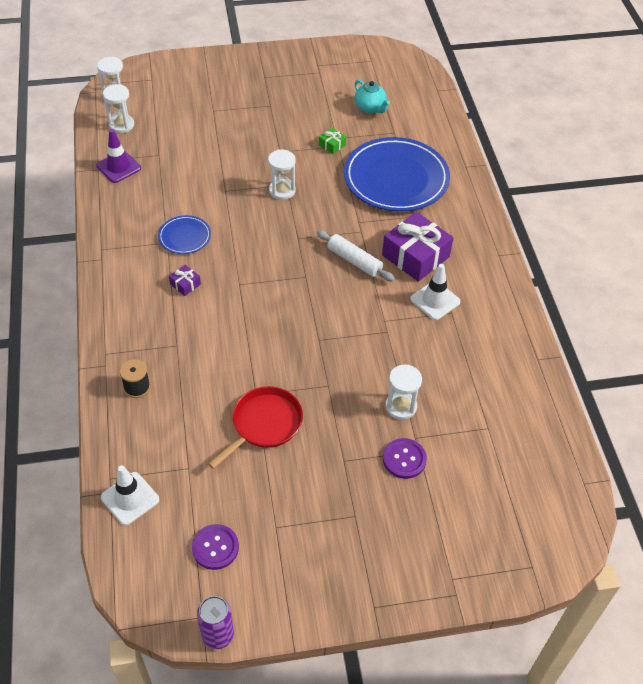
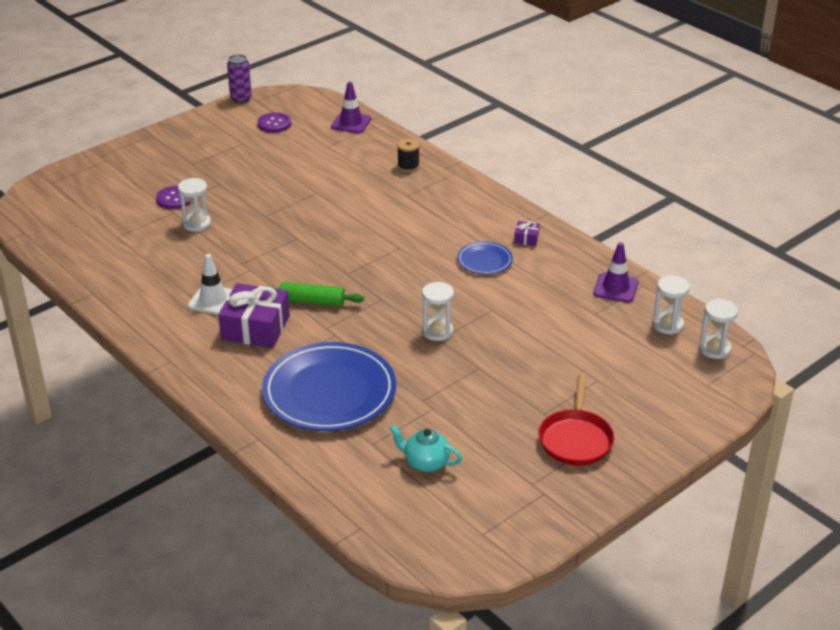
camera: 150 degrees right, 15 degrees down
white traffic cone [101,465,159,526] -> purple traffic cone [331,81,371,133]
purple gift [169,265,201,296] -> purple gift moved to [514,221,540,246]
red pan [208,386,303,469] -> red pan moved to [539,375,614,466]
white rolling pin [317,230,395,282] -> green rolling pin [267,282,364,306]
green gift [319,128,346,154] -> none

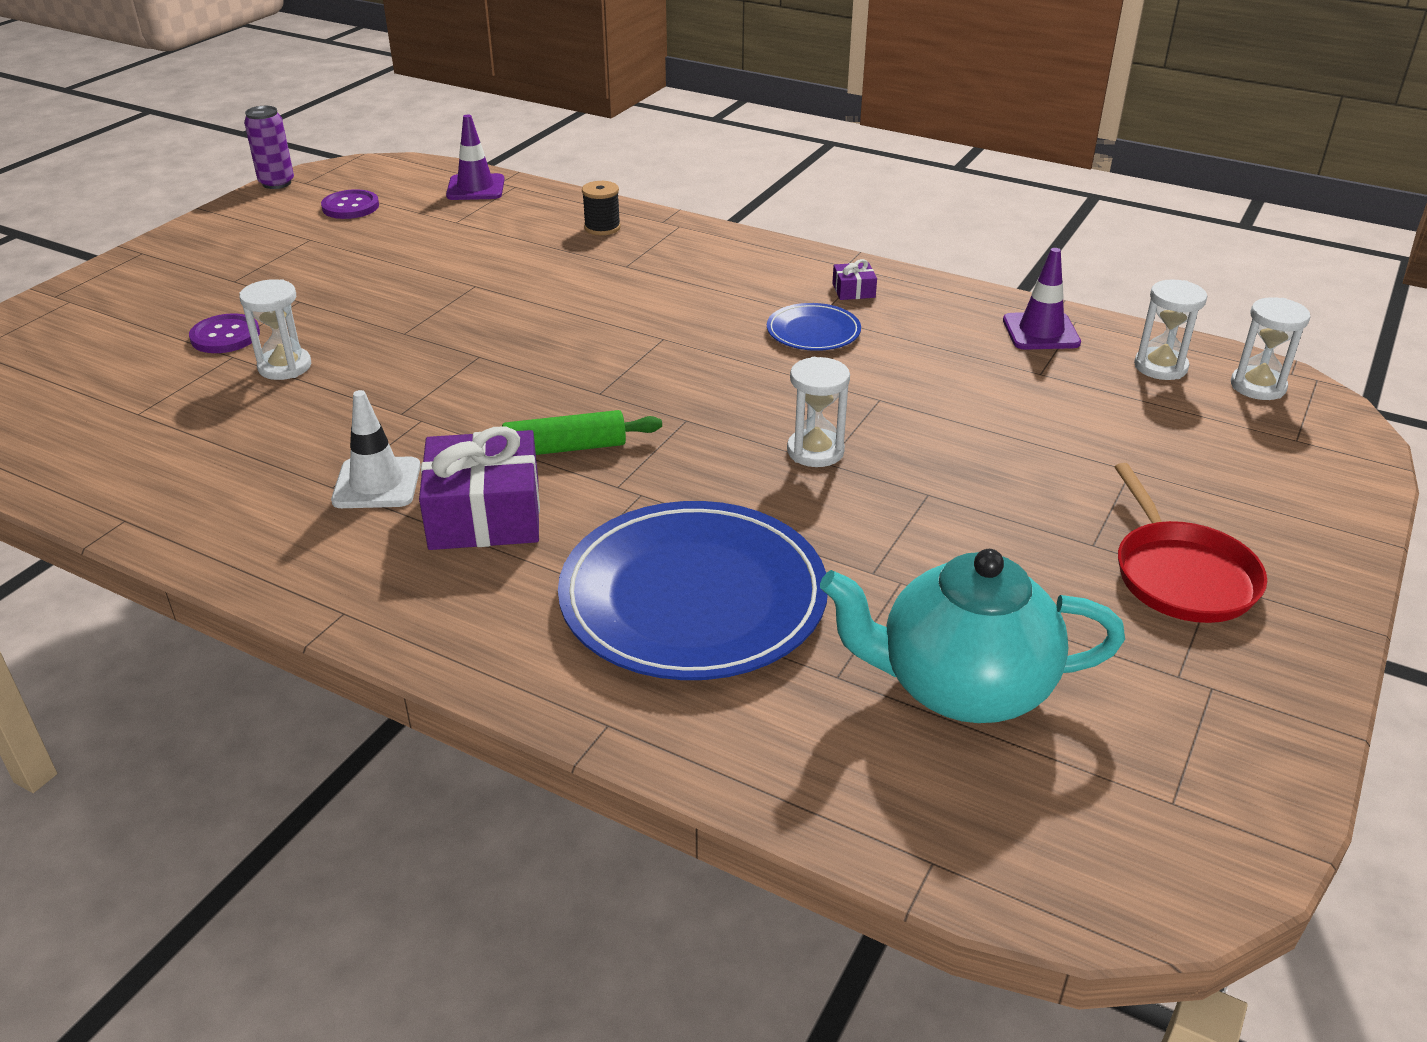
camera: 20 degrees left, 0 degrees up
turquoise teapot [390,425,462,472] -> turquoise teapot [820,549,1125,723], size x1.87

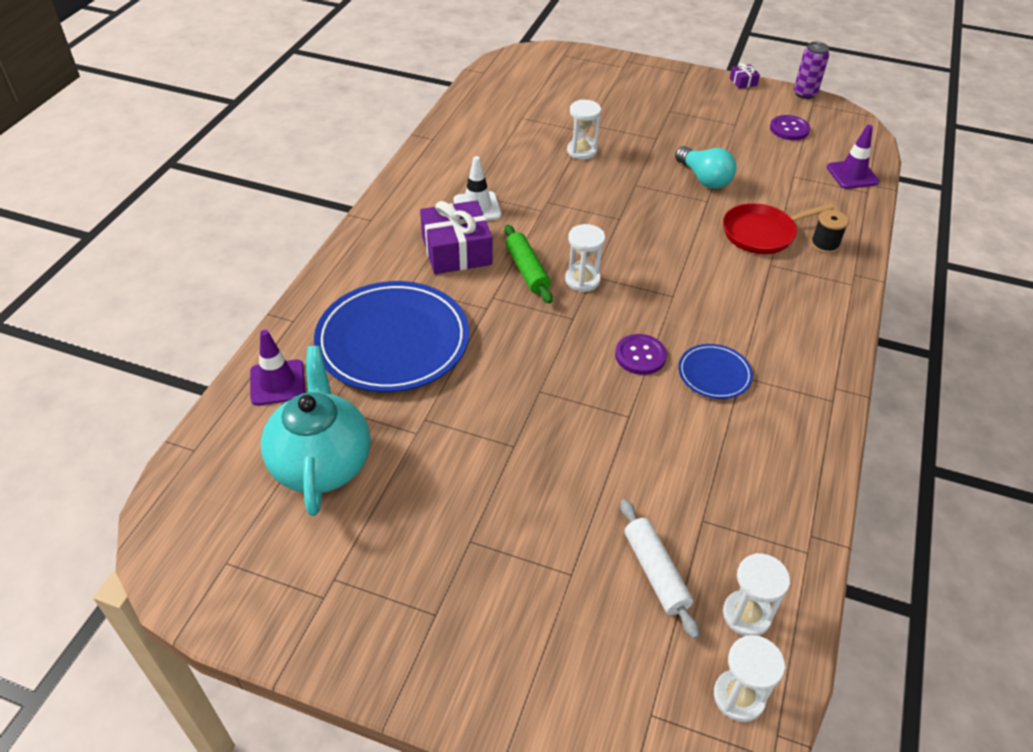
camera: 80 degrees right, 10 degrees up
purple button [189,313,260,353] -> purple button moved to [615,334,667,375]
white hourglass [787,357,850,467] -> white hourglass moved to [565,224,605,292]
purple gift [832,259,877,300] -> purple gift moved to [730,63,760,89]
purple traffic cone [1003,248,1081,350] -> purple traffic cone moved to [250,330,305,406]
red pan [1115,463,1267,623] -> red pan moved to [723,203,835,254]
none -> white rolling pin [620,499,699,639]
none -> turquoise light bulb [675,146,737,189]

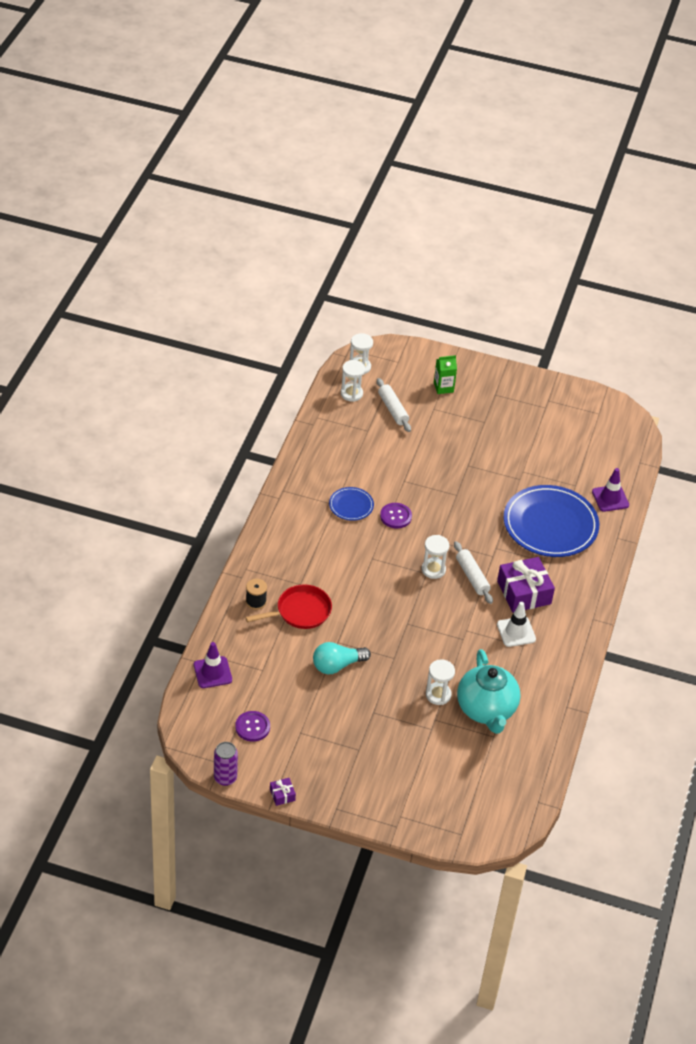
camera: 175 degrees right, 0 degrees up
turquoise teapot [261,346,371,516] -> turquoise teapot moved to [457,649,520,734]
green rolling pin [504,224,553,304] -> white rolling pin [454,541,493,604]
turquoise light bulb [675,146,737,189] -> turquoise light bulb turned 75 degrees counterclockwise [313,642,371,674]
none -> green carton [434,355,457,394]

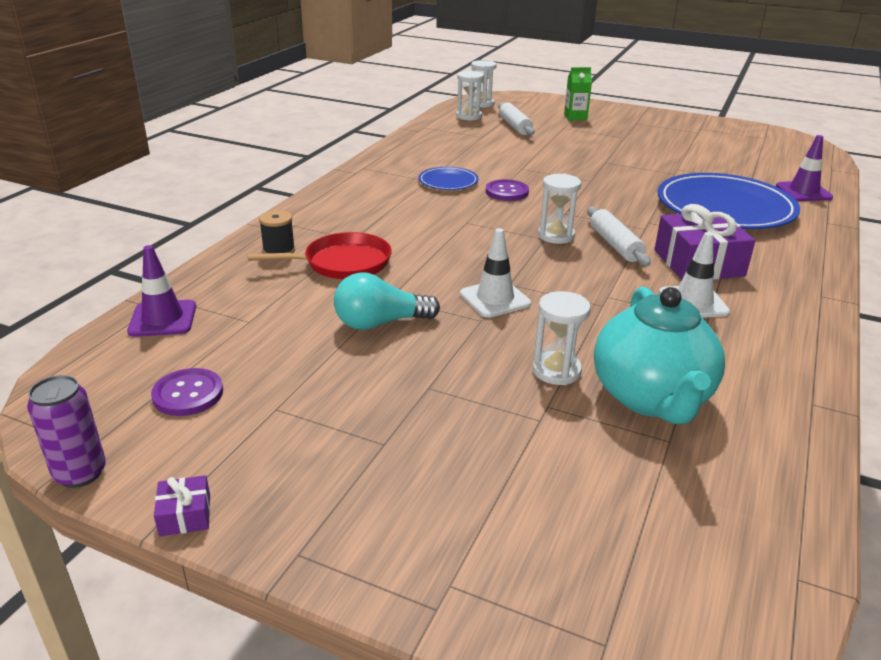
camera: 10 degrees right, 15 degrees down
none -> white traffic cone [460,228,531,318]

